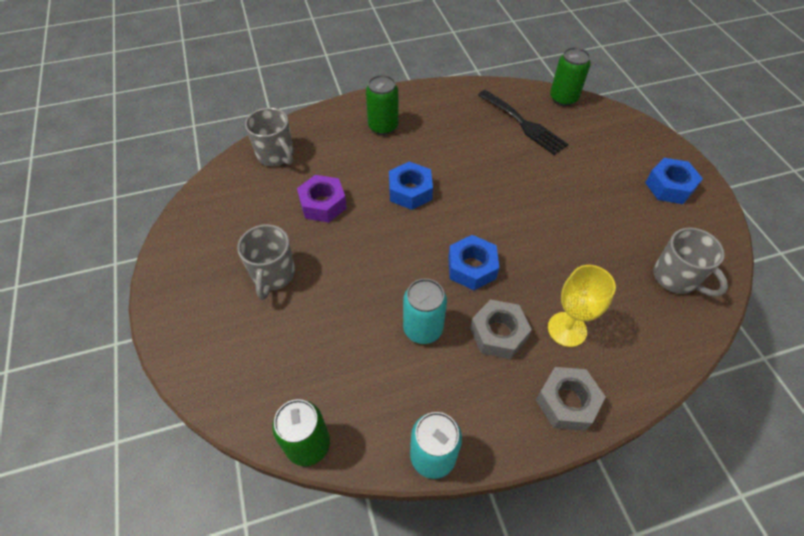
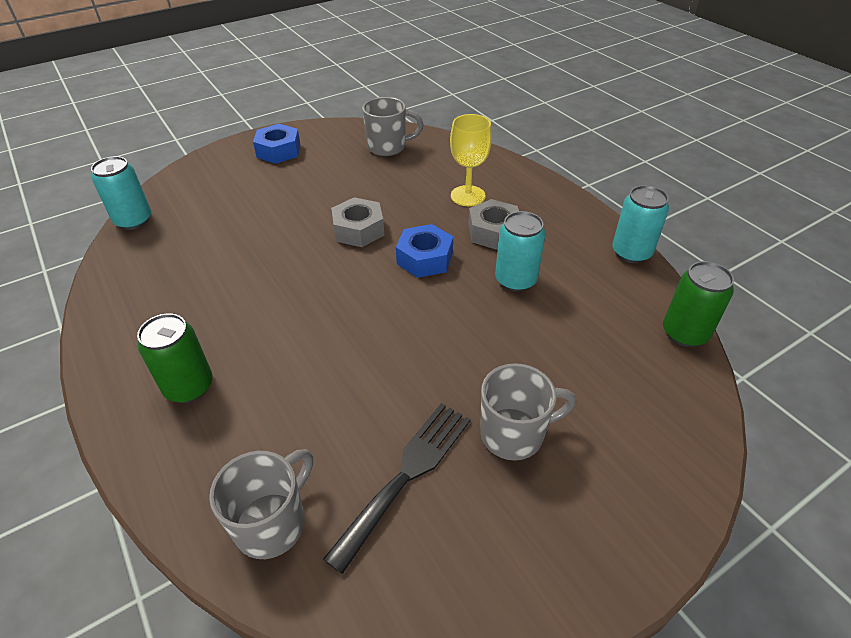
camera: 105 degrees left, 10 degrees down
purple nut [297,175,347,222] -> none
blue nut [389,161,433,210] -> none
black fork [478,90,569,155] -> black fork moved to [323,403,471,574]
grey nut [536,367,606,431] -> grey nut moved to [331,197,384,247]
green can [550,47,591,106] -> turquoise can [91,156,151,230]
grey mug [653,227,728,297] -> grey mug turned 45 degrees clockwise [362,97,424,156]

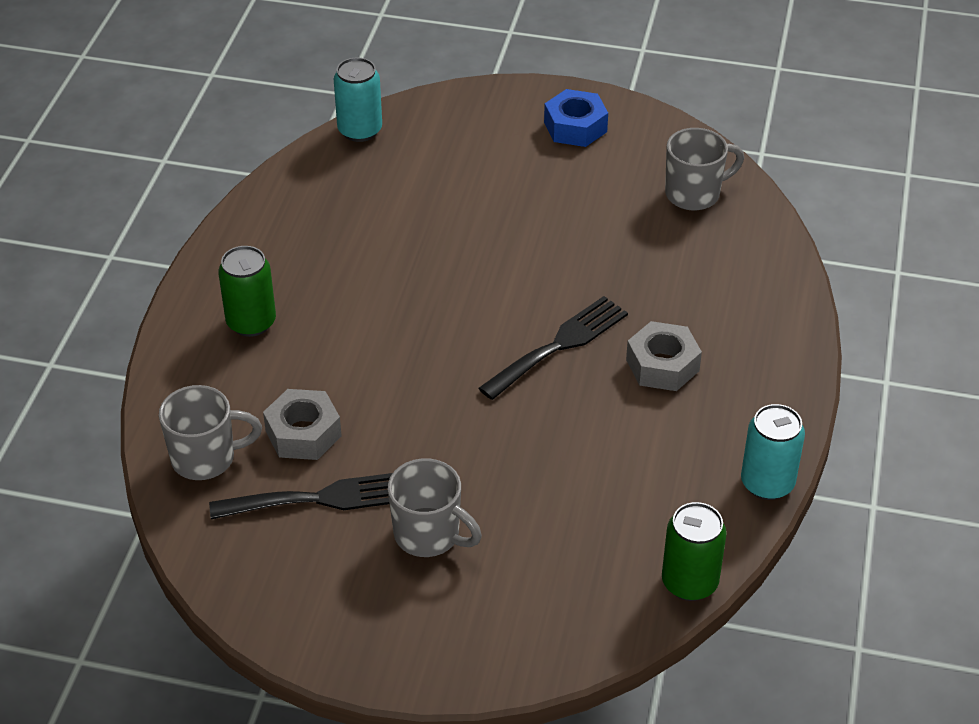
camera: 45 degrees right, 0 degrees up
grey nut [331,197,384,247] -> grey nut moved to [263,389,342,460]
grey mug [362,97,424,156] -> grey mug turned 60 degrees counterclockwise [665,128,744,211]
blue nut [396,224,453,278] -> black fork [478,296,628,400]
yellow goblet [450,114,492,206] -> none
turquoise can [495,211,546,292] -> none

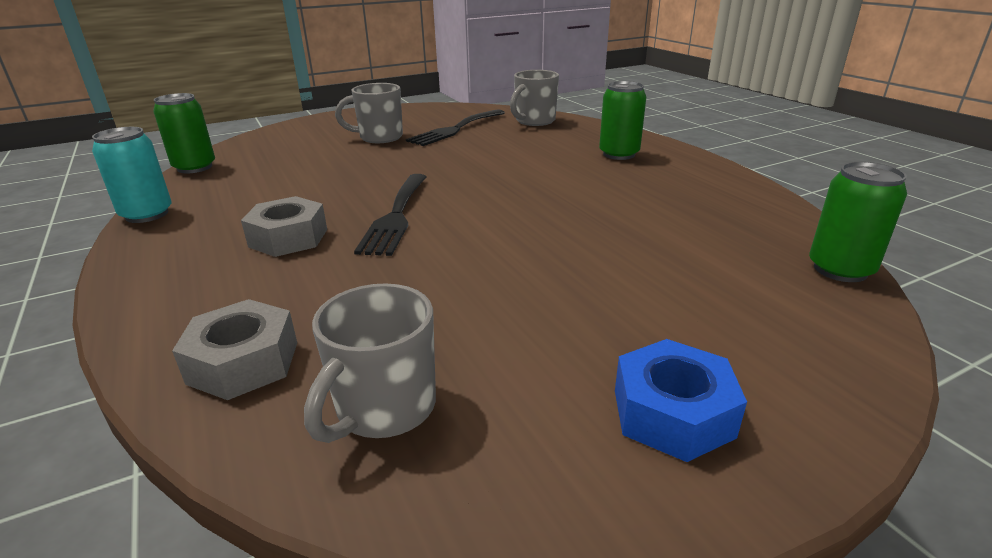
camera: 140 degrees right, 15 degrees down
grey nut [263,389,342,460] -> grey nut moved to [172,299,297,400]
turquoise can [334,57,382,142] -> green can [809,162,907,282]

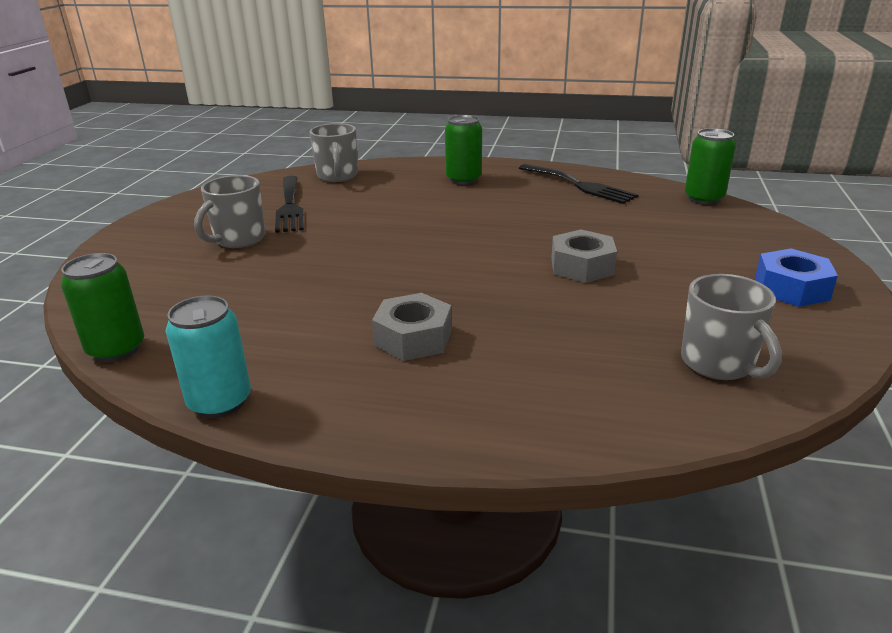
camera: 50 degrees left, 0 degrees up
grey nut [172,299,297,400] -> grey nut moved to [551,229,617,283]
black fork [354,174,427,256] -> black fork moved to [519,164,638,204]

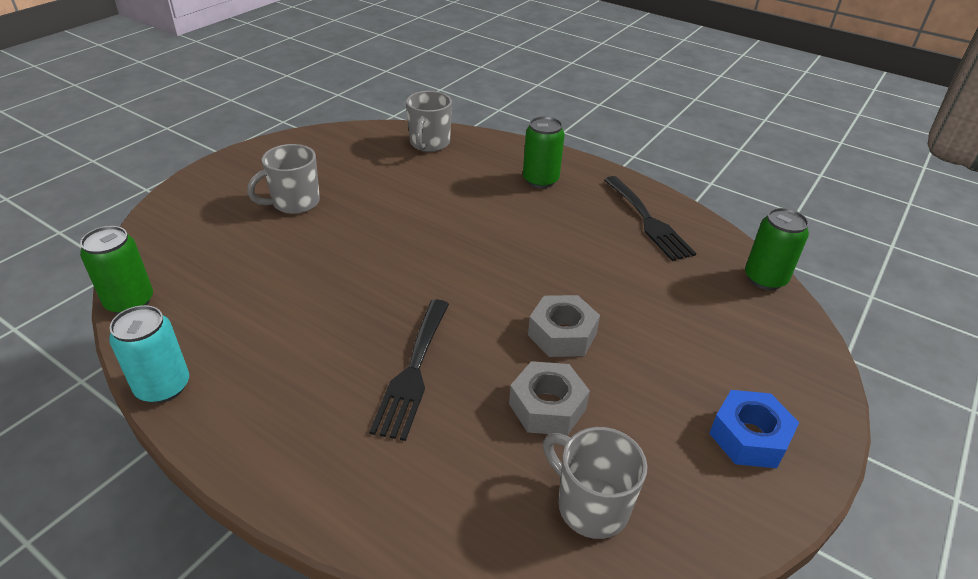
camera: 20 degrees right, 10 degrees up
black fork [275,176,304,233] -> black fork moved to [369,299,449,441]
grey nut [372,293,452,361] -> grey nut moved to [509,361,590,435]
grey mug [681,274,782,380] -> grey mug turned 135 degrees clockwise [543,427,647,539]

